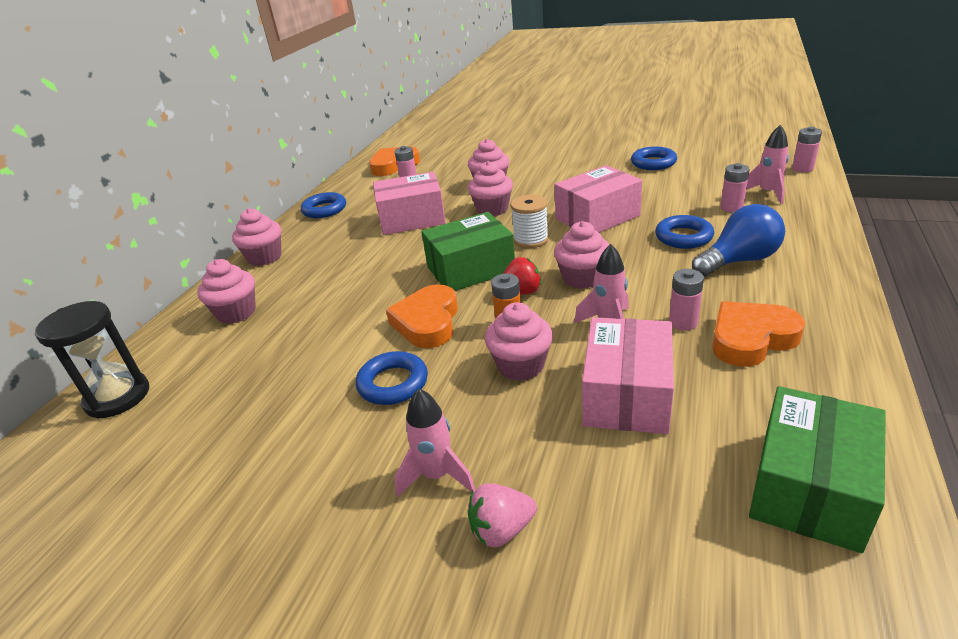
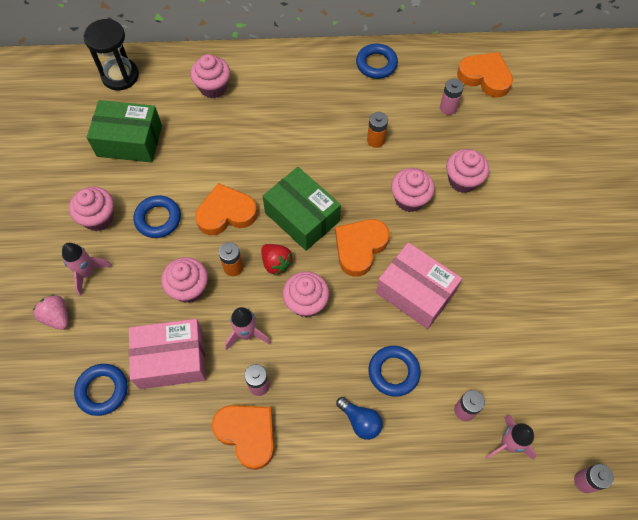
camera: 65 degrees right, 30 degrees up
pink cupcake [232,208,281,266] -> pink cupcake moved to [69,186,114,231]
pink box [373,172,446,235] -> orange battery [367,112,388,148]
white spool [511,195,549,248] -> orange heart [335,219,390,277]
blue ring [631,146,677,170] -> blue ring moved to [74,364,128,416]
blue light bulb [692,204,785,277] -> blue light bulb [336,397,383,440], size x0.61
green box [749,386,886,553] -> green box moved to [87,100,162,163]

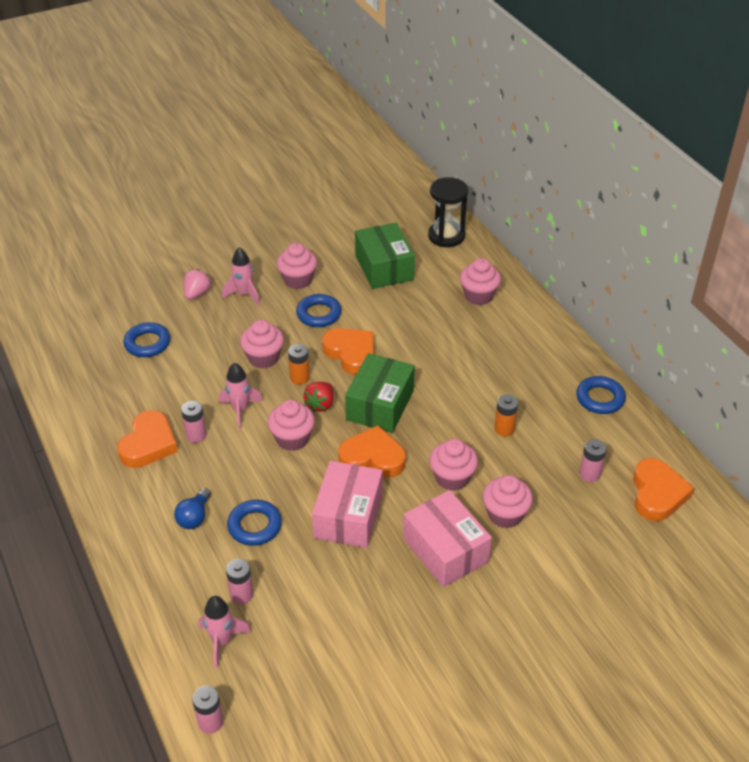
camera: 65 degrees right, 20 degrees down
pink box [129,319,206,389] -> pink box moved to [403,490,492,587]

